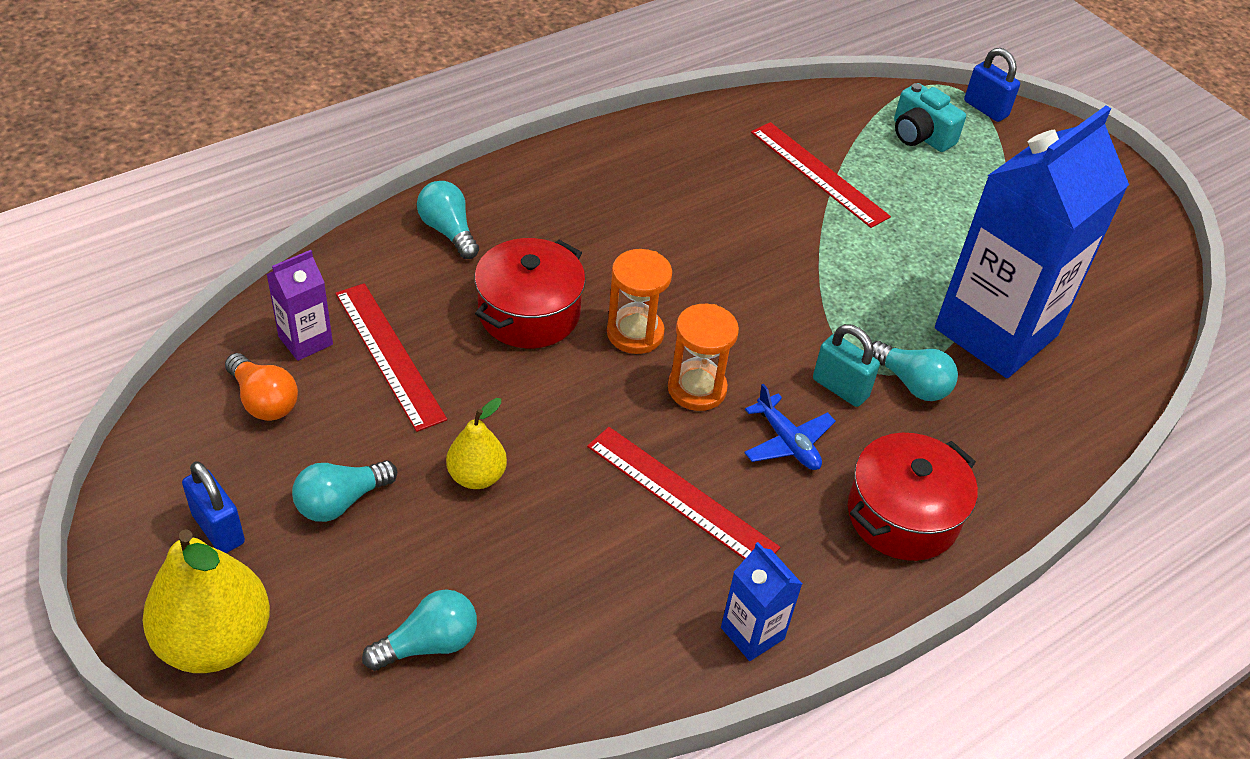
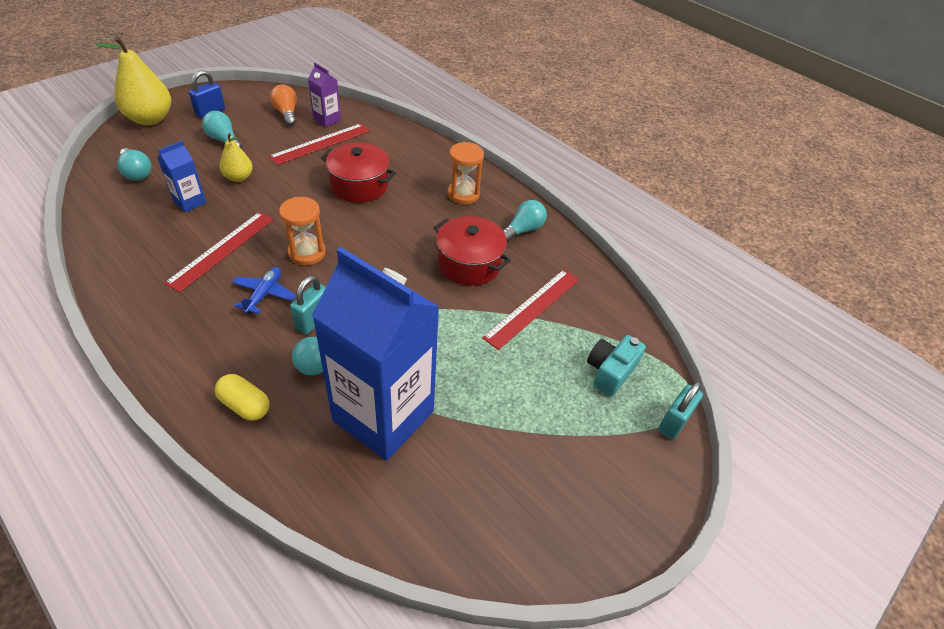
camera: 80 degrees right, 0 degrees up
orange light bulb [225,353,298,421] -> orange light bulb turned 120 degrees clockwise [270,84,297,126]
turquoise light bulb [417,181,479,259] -> turquoise light bulb moved to [503,200,547,242]
orange hourglass [607,249,672,354] -> orange hourglass moved to [448,142,484,204]
blue carton [721,542,802,661] -> blue carton moved to [157,141,206,212]
blue plane [744,384,836,470] -> blue plane turned 150 degrees clockwise [232,267,296,314]
red pot [848,433,978,561] -> red pot moved to [434,216,511,286]
blue padlock [964,48,1020,122] -> turquoise padlock [658,381,703,440]
none -> yellow capsule [215,374,269,421]

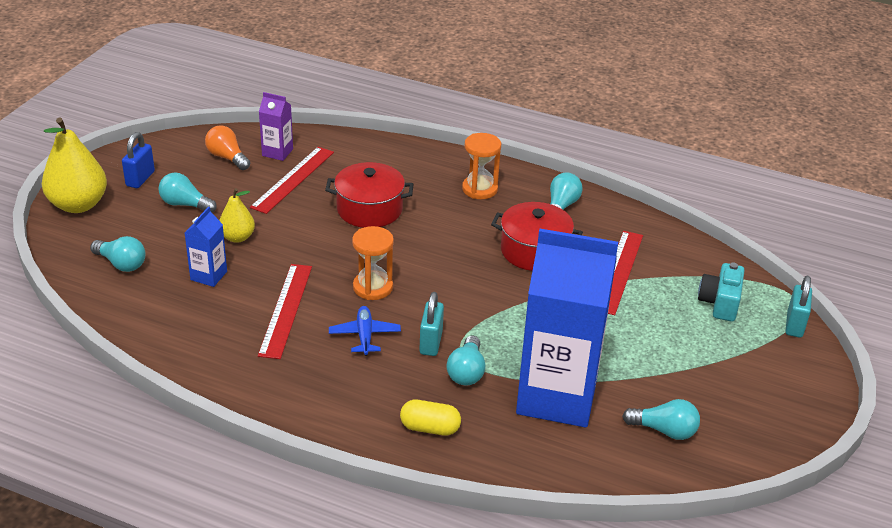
camera: 20 degrees left, 10 degrees down
none -> turquoise light bulb [622,399,700,440]

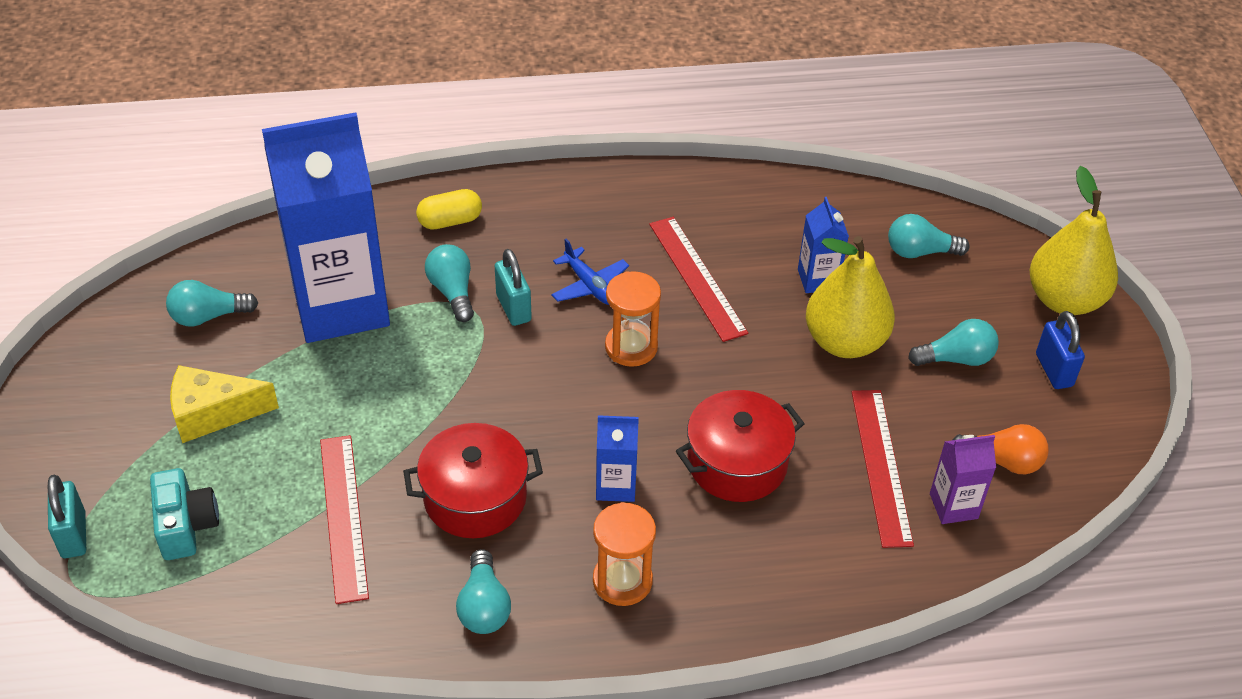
camera: 150 degrees right, 10 degrees up
yellow pear [219,188,255,243] -> yellow pear [806,236,895,358], size x1.77
none -> yellow cheese [170,365,279,443]
none -> blue carton [596,415,639,502]

